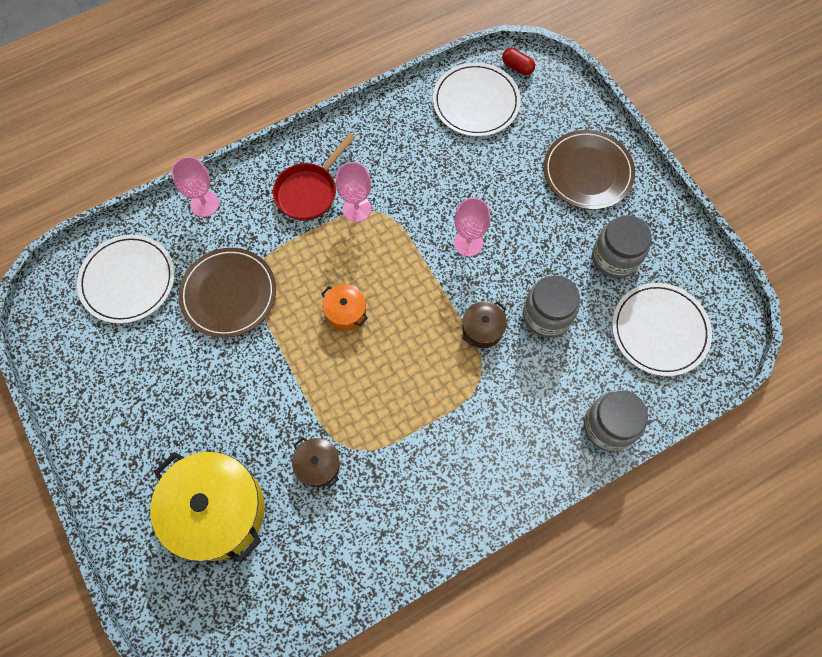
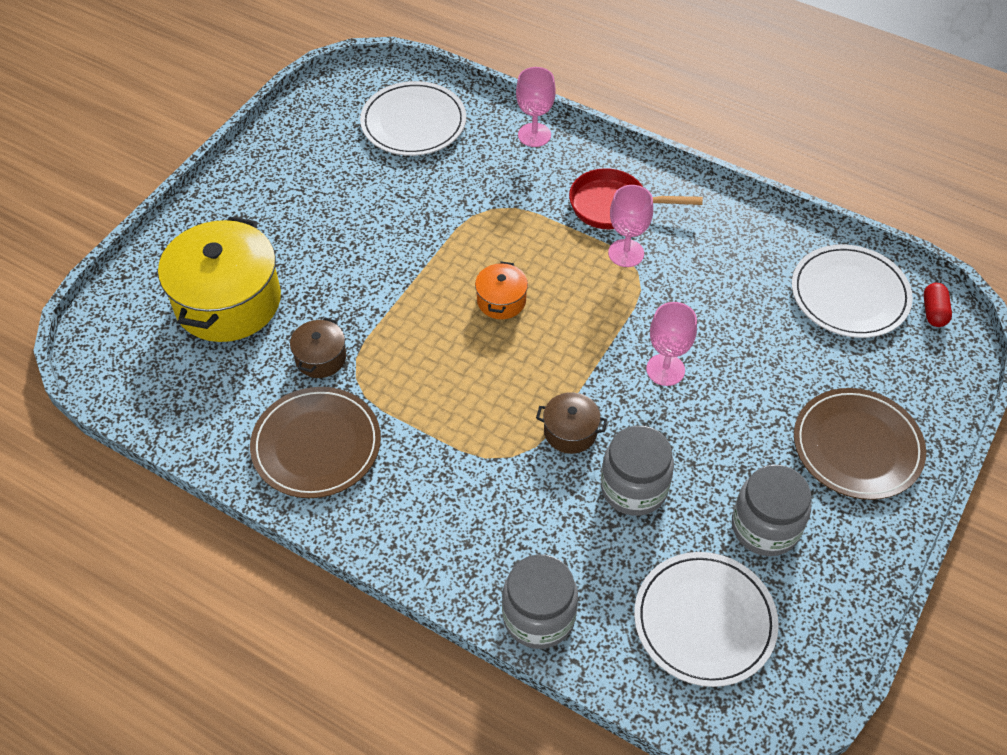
camera: 60 degrees right, 15 degrees down
brown plate [178,248,276,338] -> brown plate moved to [250,387,381,498]

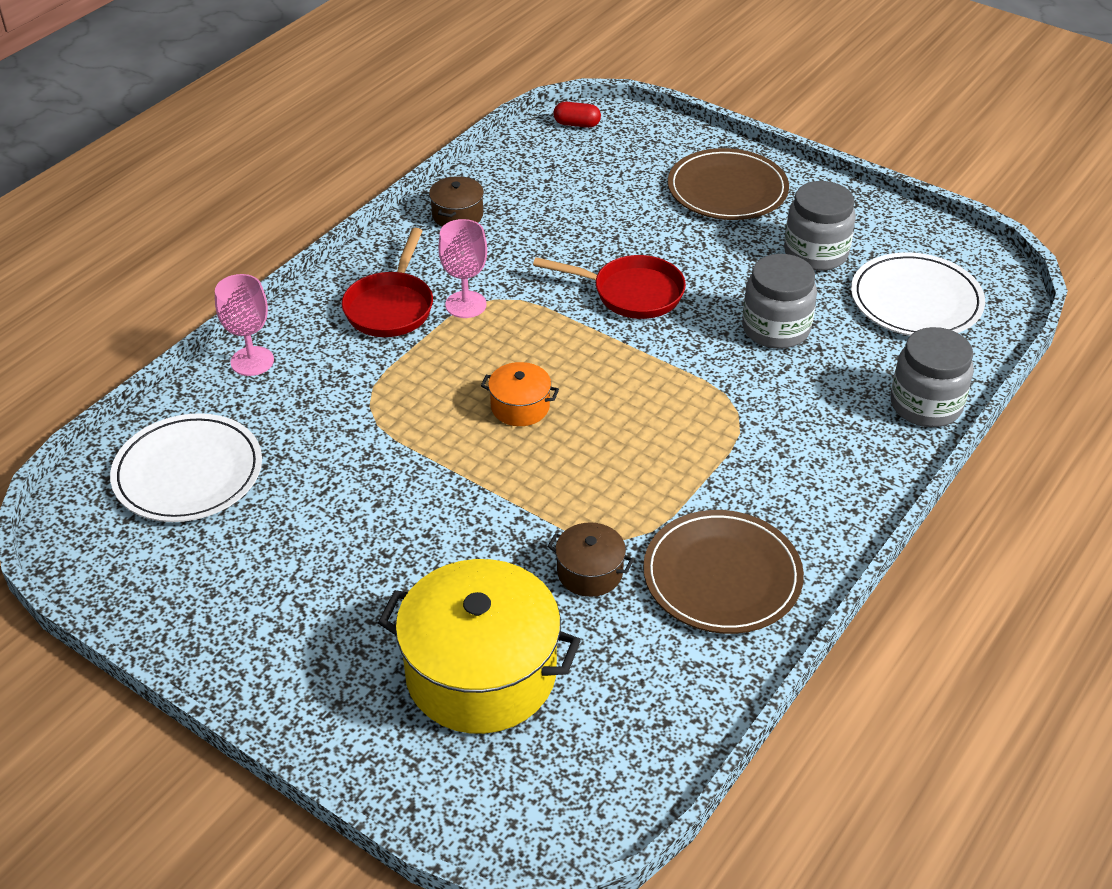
camera: 85 degrees left, 10 degrees down
brown pot [536,392,607,454] -> brown pot moved to [429,176,484,227]
pink goblet [646,302,697,386] -> red pan [533,255,686,319]
white plate [792,244,913,338] -> none

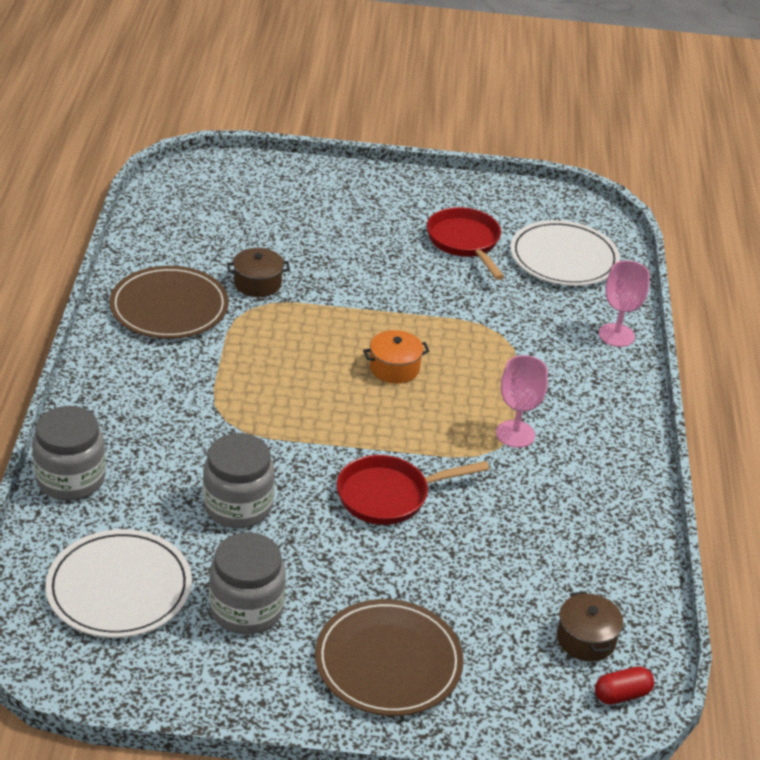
camera: 145 degrees right, 5 degrees down
red pan [342,228,433,337] -> red pan moved to [427,207,504,280]
yellow pot [378,559,581,734] -> none
brown pot [429,176,484,227] -> brown pot moved to [557,591,623,662]

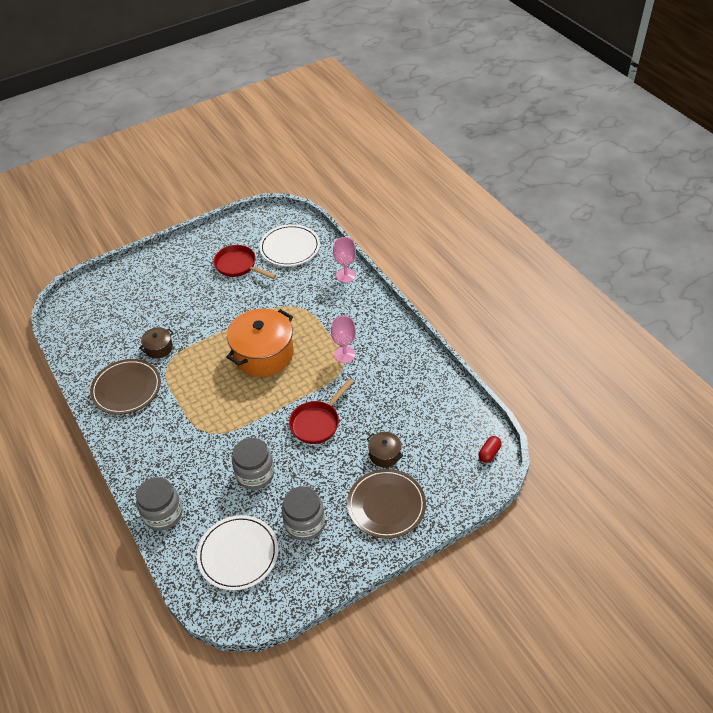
camera: 30 degrees left, 10 degrees up
orange pot [363,330,430,384] -> orange pot [226,309,294,377], size x2.15
brown pot [557,591,623,662] -> brown pot moved to [367,432,403,467]

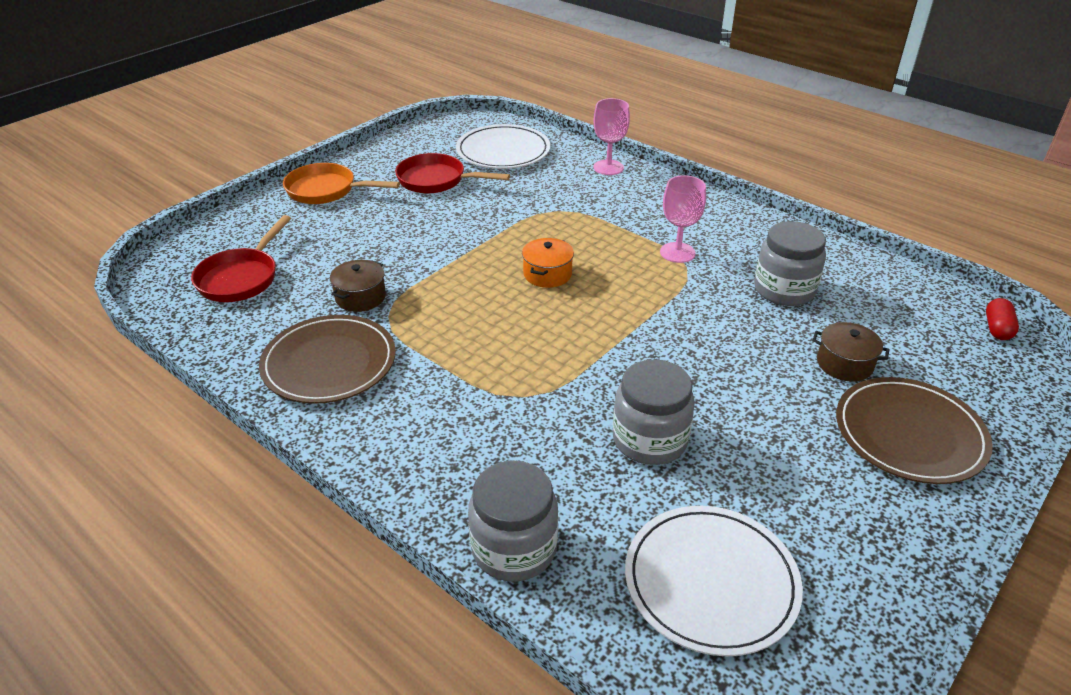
camera: 20 degrees left, 10 degrees down
orange pot [226,309,294,377] -> orange pot [522,238,574,288], size x0.46
grey jar [282,486,325,541] -> grey jar moved to [754,221,826,306]
red pan [289,379,353,444] -> red pan moved to [191,215,291,302]
none -> orange pan [283,163,400,204]

